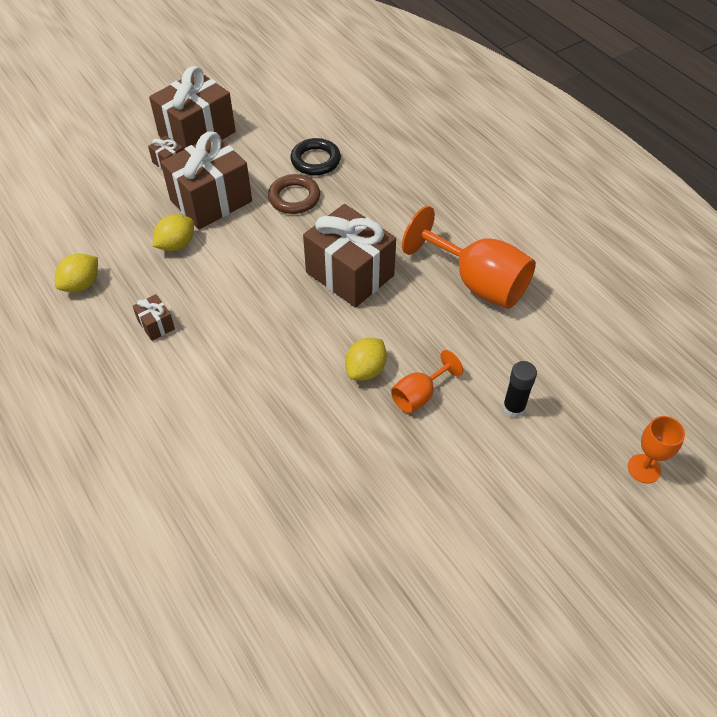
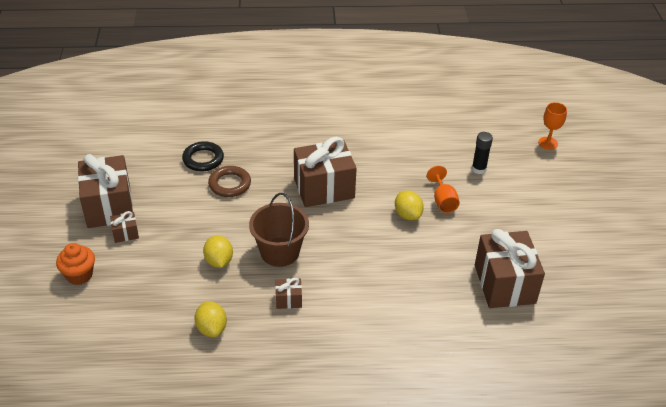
camera: 60 degrees left, 10 degrees down
brown gift [161,131,252,229] -> brown gift moved to [475,229,545,308]
orange goblet [402,206,536,309] -> none
none -> orange cupcake [56,243,95,285]
none -> brown bucket [249,193,309,267]

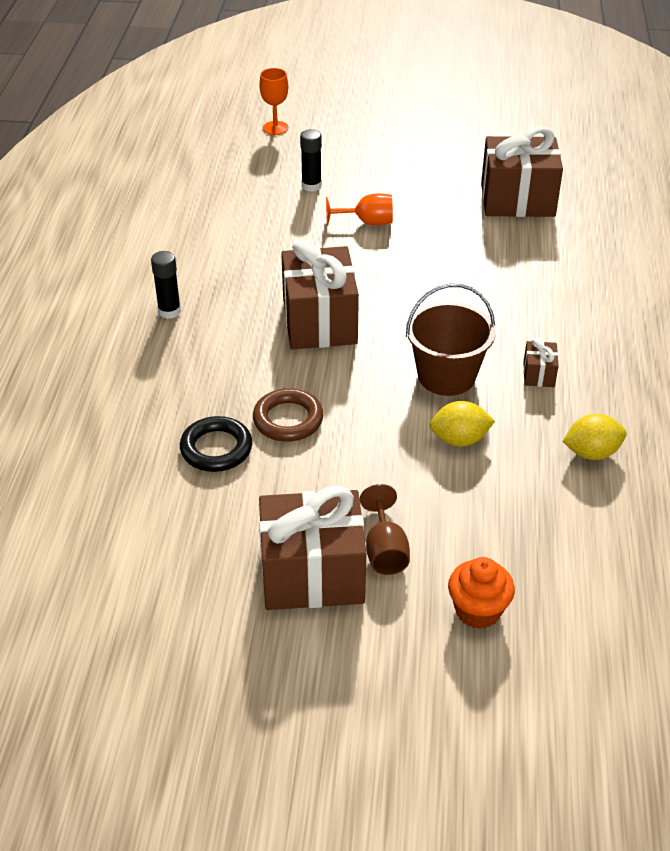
camera: 80 degrees left, 0 degrees up
brown gift [110,211,139,243] -> brown goblet [360,484,410,575]
yellow lemon [395,190,424,220] -> none
none -> black glue stick [151,251,181,319]

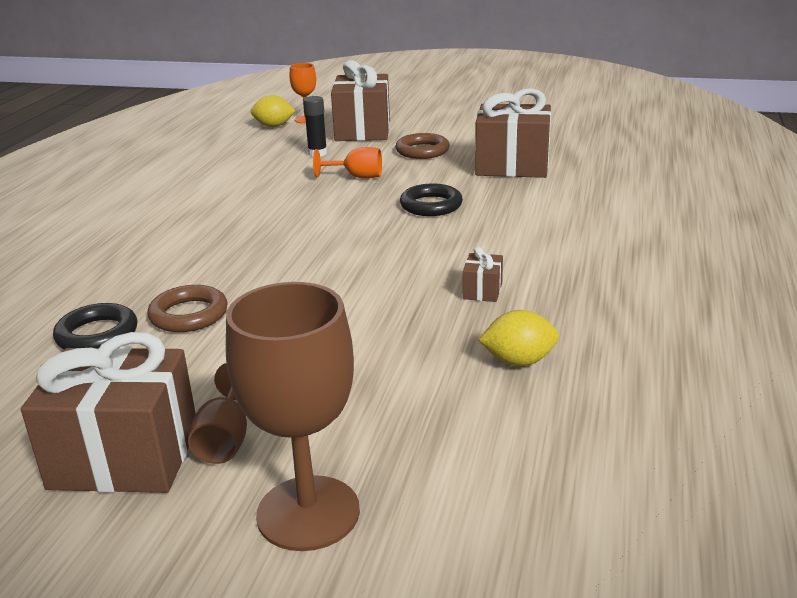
camera: 10 degrees right, 15 degrees down
black glue stick [151,251,181,319] -> none
brown gift [281,239,359,349] -> brown gift moved to [331,60,390,141]
brown bucket [406,284,495,396] -> none
yellow lemon [429,401,495,447] -> yellow lemon moved to [251,95,295,127]
orange cupcake [448,557,515,629] -> brown goblet [226,282,360,551]
none -> brown ring [396,133,450,159]
none -> black ring [400,183,463,216]

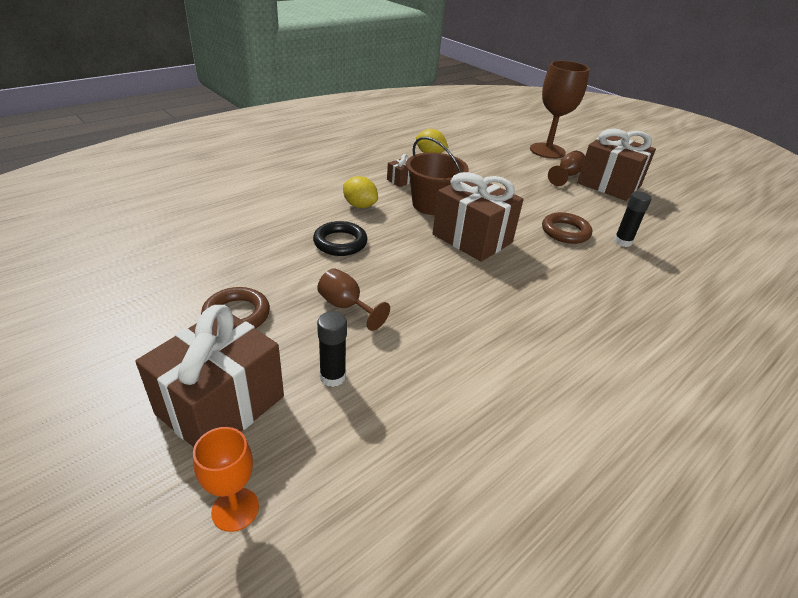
camera: 150 degrees left, 10 degrees up
black ring [53,303,137,350] -> black glue stick [614,191,652,247]
yellow lemon [251,95,295,127] -> yellow lemon moved to [343,176,378,208]
orange goblet [313,147,382,178] -> brown goblet [317,268,390,331]
brown gift [475,88,551,178] -> brown gift moved to [432,172,524,262]
none -> brown bucket [406,137,469,215]

